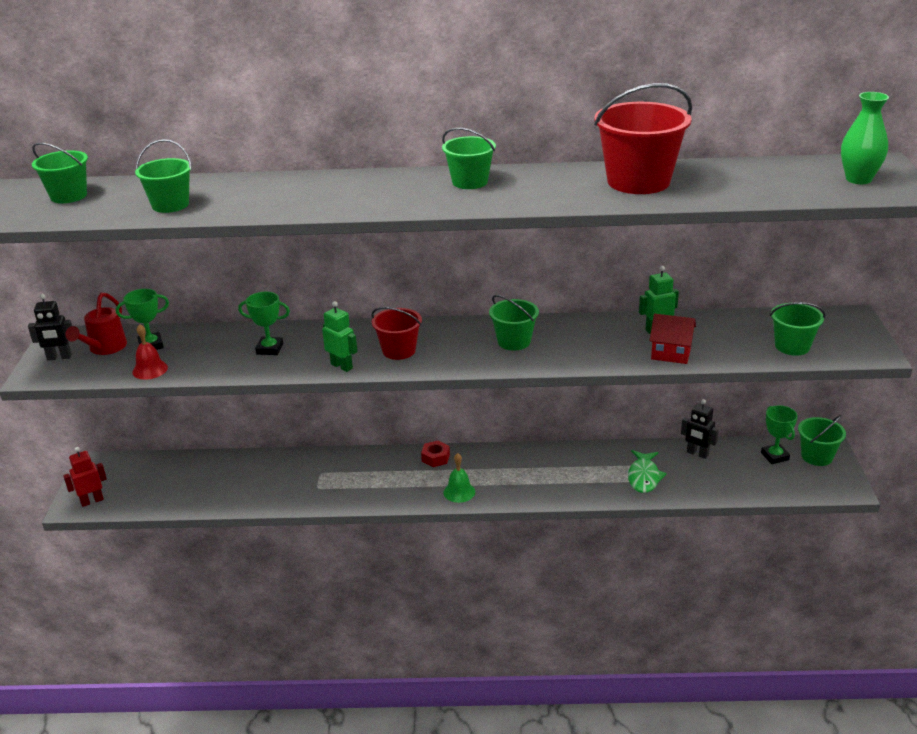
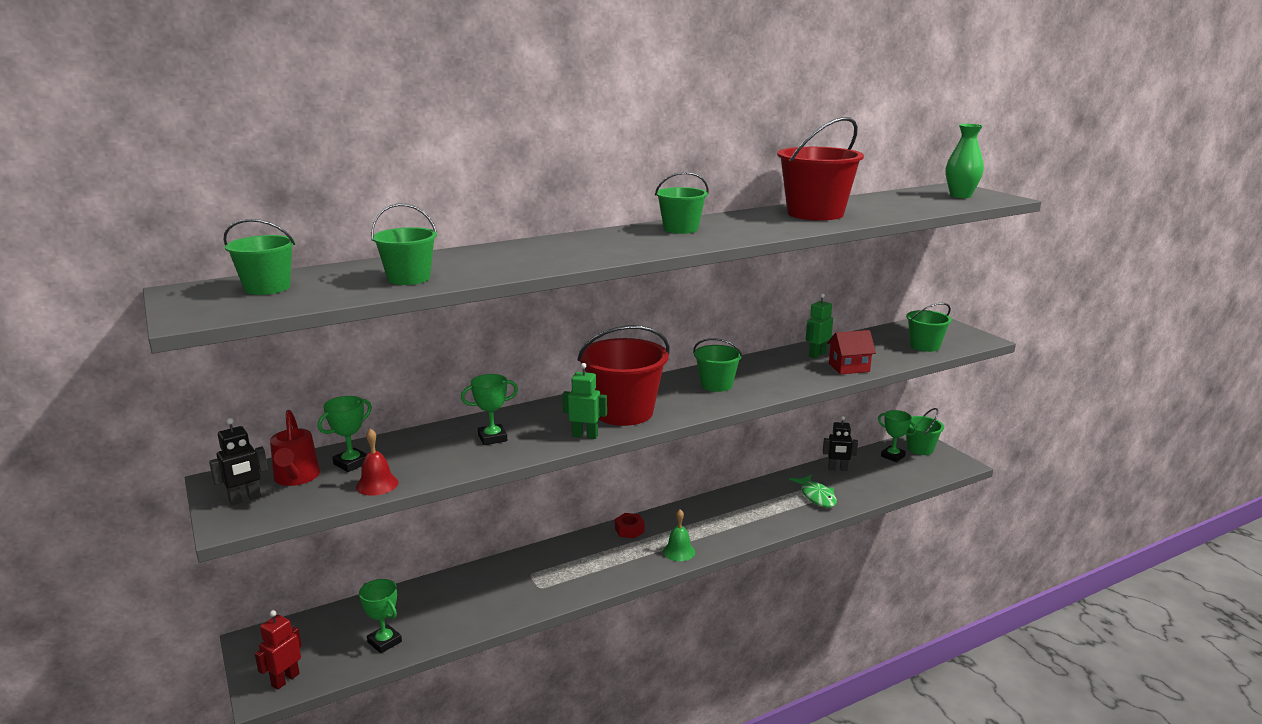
camera: 30 degrees left, 10 degrees down
red bucket [371,307,422,360] -> red bucket [577,325,669,426], size x1.73
none -> green trophy [359,579,402,653]

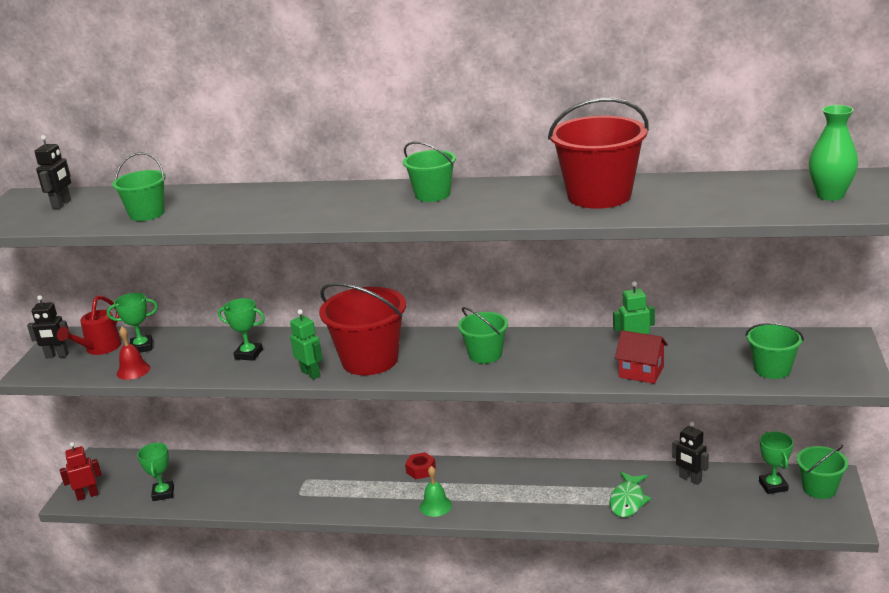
camera: 40 degrees right, 5 degrees up
green bucket [223,219,295,295] -> black robot [34,135,71,209]

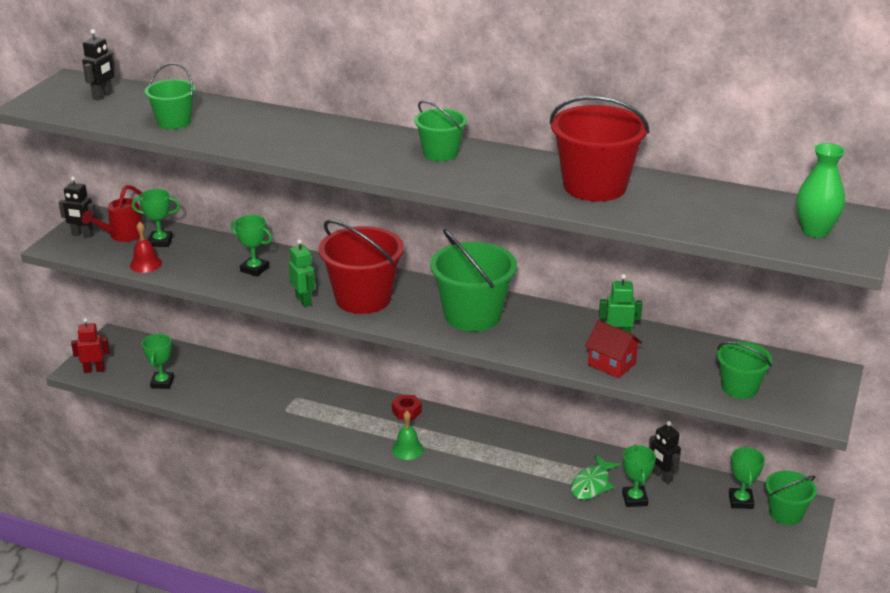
camera: 10 degrees right, 5 degrees up
green bucket [458,307,508,364] -> green bucket [430,229,517,332], size x1.73
none -> green trophy [622,445,656,507]

